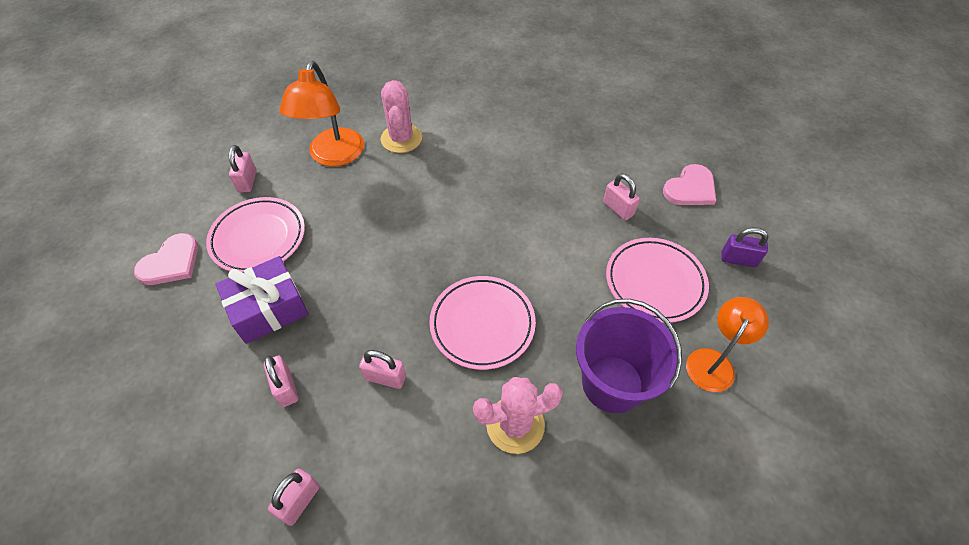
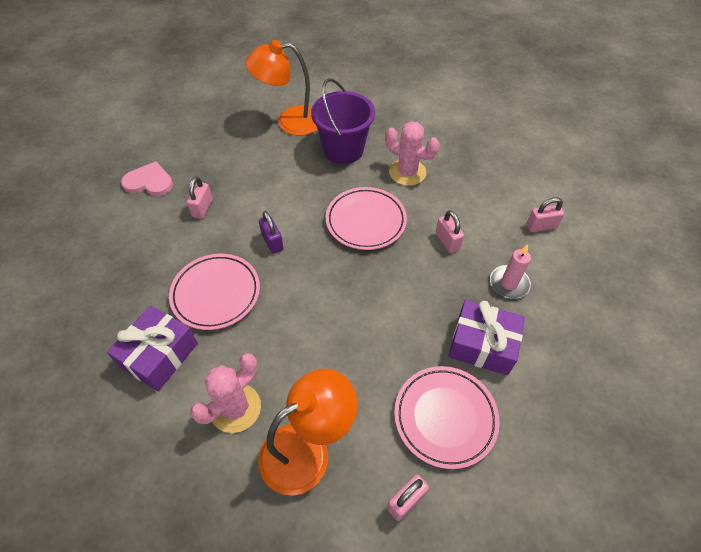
camera: 130 degrees left, 0 degrees up
pink heart [134,233,198,285] -> none
pink padlock [263,355,298,407] -> pink candle [490,244,531,299]
pink plate [606,238,709,323] -> pink plate moved to [169,254,260,330]
orange lamp [686,297,769,392] -> orange lamp [245,40,318,136], size x1.50
purple padlock [721,227,768,267] -> purple padlock moved to [259,211,284,254]
none -> purple gift [107,305,198,391]

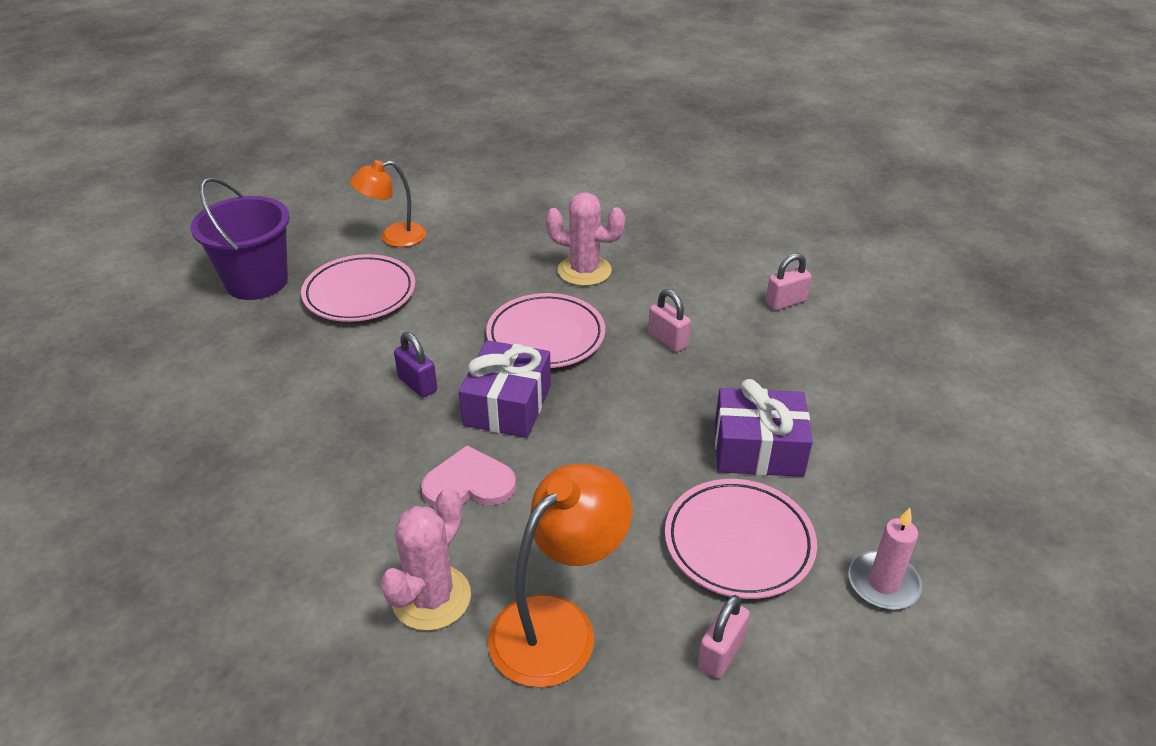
camera: 15 degrees left, 15 degrees down
purple gift [107,305,198,391] -> purple gift moved to [459,340,551,438]
pink heart [121,162,173,196] -> pink heart moved to [421,445,516,509]
pink plate [169,254,260,330] -> pink plate moved to [301,254,415,322]
pink padlock [187,177,213,219] -> none
orange lamp [245,40,318,136] -> orange lamp [350,160,426,247], size x0.67
purple bucket [311,78,375,164] -> purple bucket moved to [190,177,290,300]
pink candle [490,244,531,299] -> pink candle moved to [848,508,922,610]

